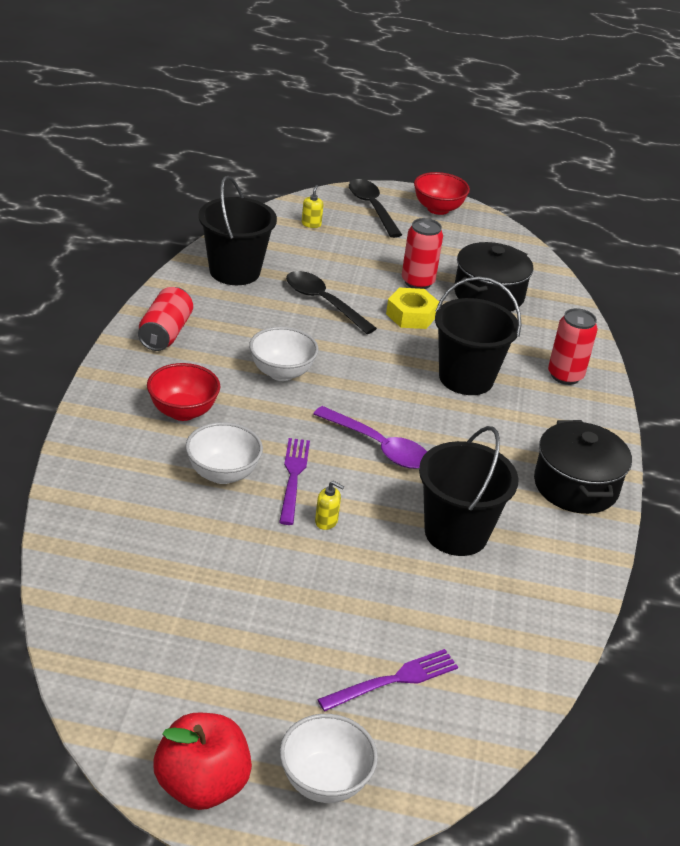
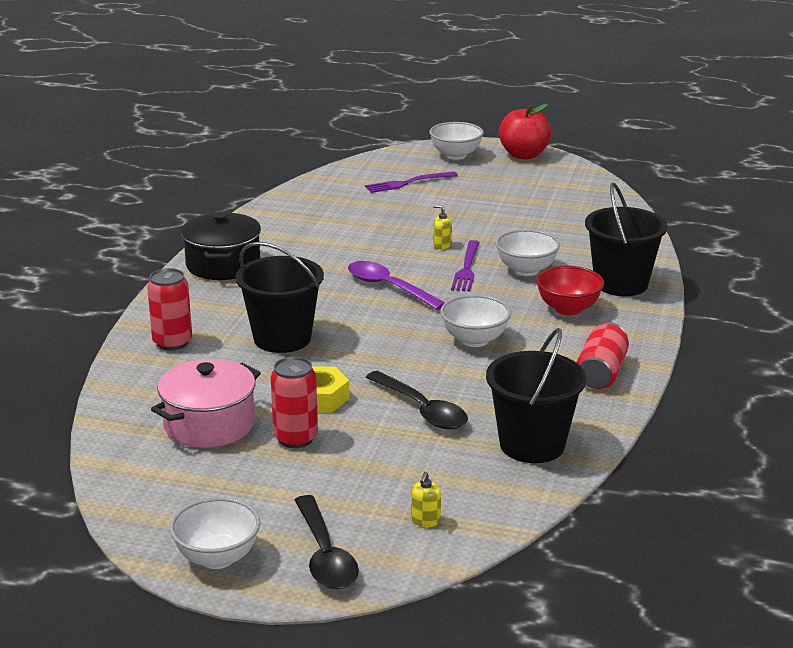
camera: 170 degrees left, 10 degrees down
red bowl [414,172,470,215] -> white bowl [170,497,260,569]
black bucket [419,426,519,556] -> black bucket moved to [585,183,668,296]
black pot [454,242,533,312] -> pink pot [151,359,261,448]

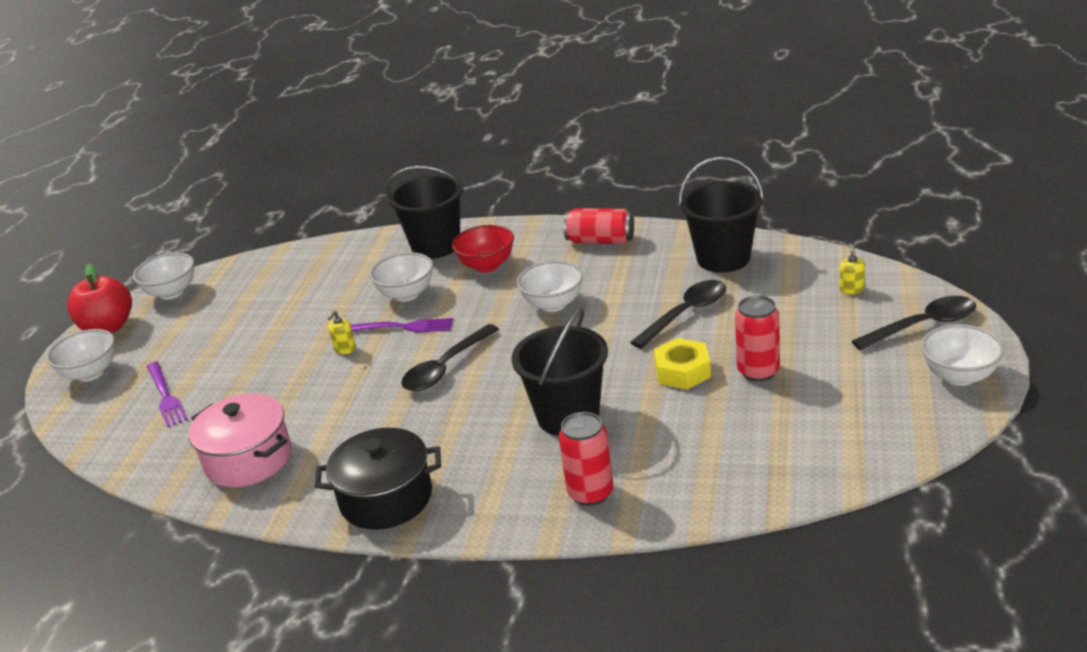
camera: 90 degrees left, 5 degrees up
pink pot [151,359,261,448] -> pink pot moved to [189,393,291,487]
purple spoon [348,261,445,310] -> black spoon [401,324,499,391]
yellow soap dispenser [411,472,441,527] -> yellow soap dispenser turned 105 degrees counterclockwise [840,244,865,294]
none -> white bowl [133,253,194,300]

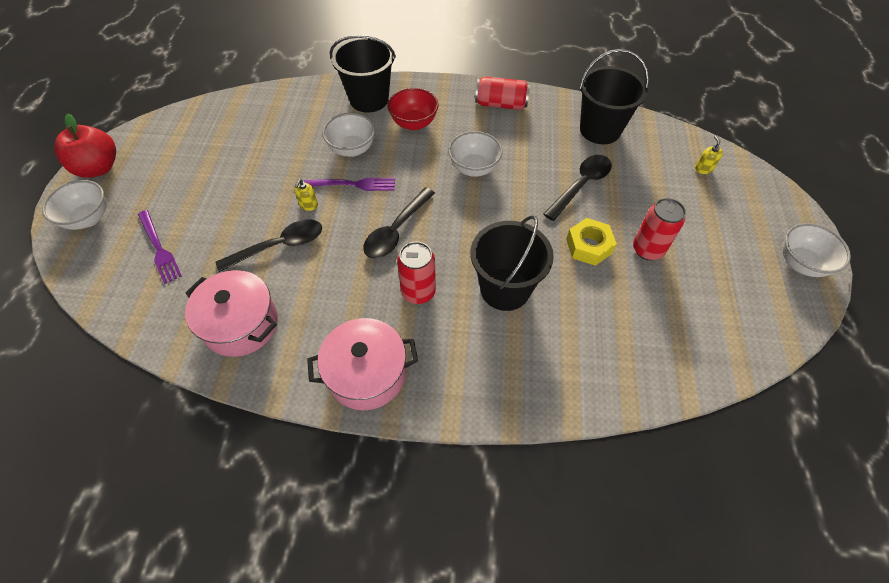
camera: 10 degrees left, 25 degrees up
white bowl [133,253,194,300] -> none
black pot [315,428,441,530] -> pink pot [307,318,418,411]
red can [559,412,613,506] -> red can moved to [397,241,436,304]
black spoon [851,296,976,351] -> black spoon moved to [215,219,322,272]

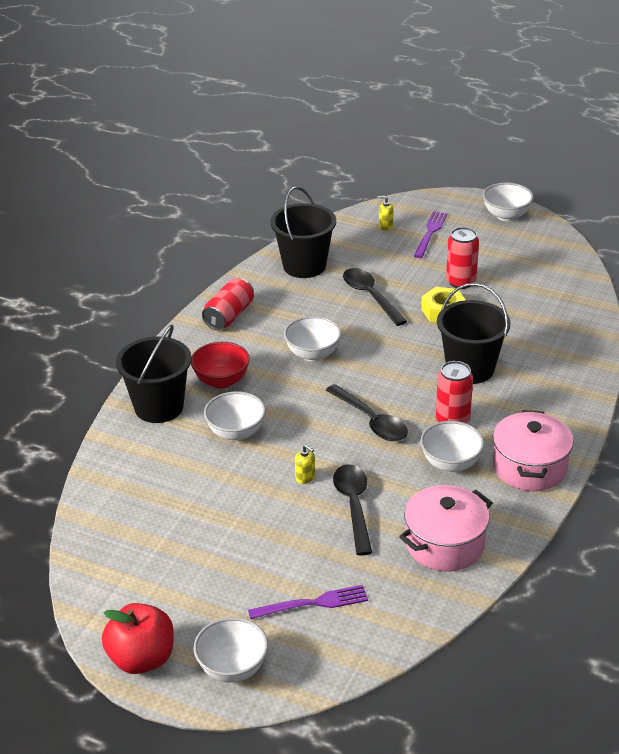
camera: 70 degrees left, 20 degrees down
purple fork [304,178,395,191] -> purple fork moved to [414,211,448,258]
none -> white bowl [420,421,484,472]

